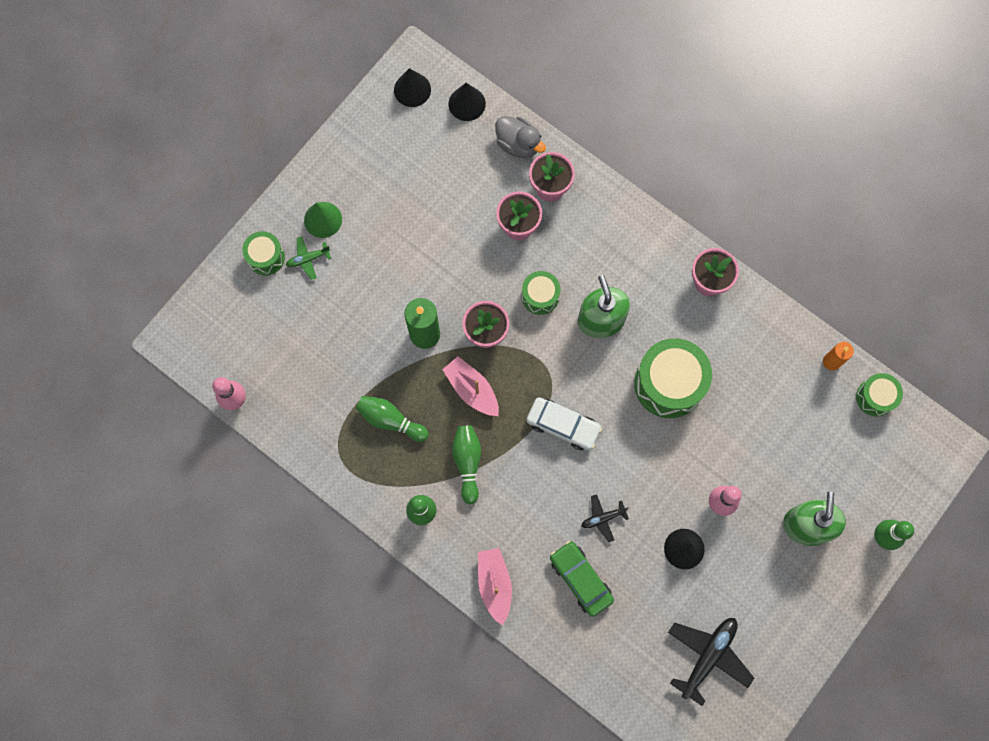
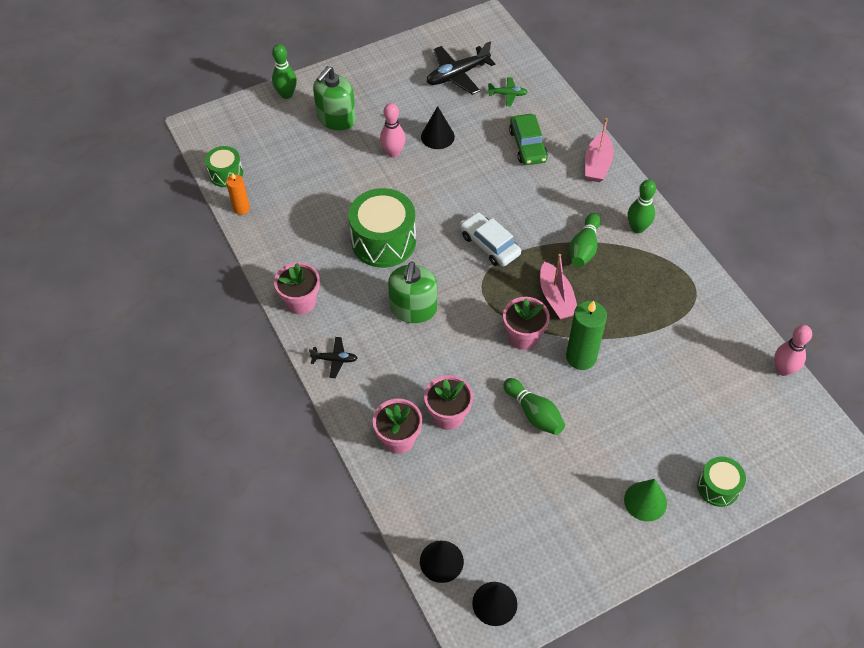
camera: 155 degrees left, 20 degrees down
green plane [286,236,331,280] -> green plane moved to [488,77,528,106]
green bowling pin [356,396,429,442] -> green bowling pin moved to [503,378,565,435]
grey duck [495,116,546,158] -> none
green drum [522,271,561,315] -> none
black plane [581,494,629,542] -> black plane moved to [309,337,357,378]

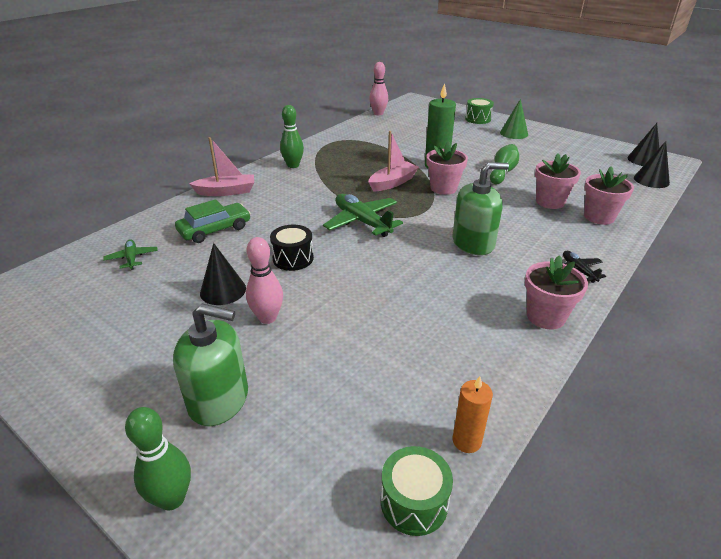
camera: 115 degrees left, 20 degrees down
green drum [348,188,416,268] -> none
black plane [427,42,495,95] -> none
white car [460,212,521,266] -> green plane [323,194,403,237]
green bowling pin [569,213,601,267] -> none
none -> black drum [270,225,314,271]

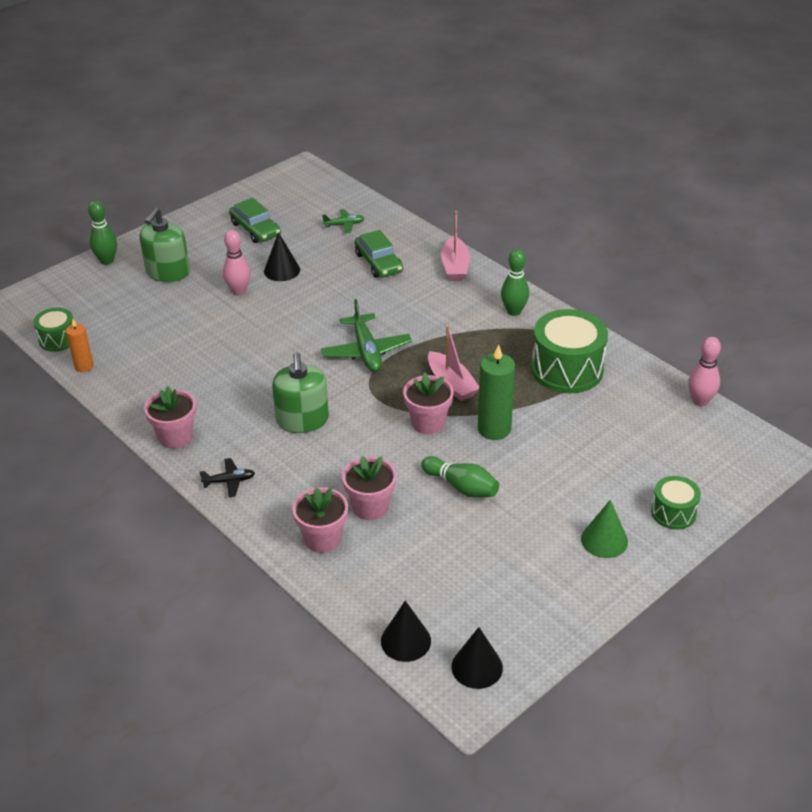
camera: 100 degrees right, 5 degrees up
black drum [270,225,314,271] -> none
green plane [323,194,403,237] -> green plane turned 105 degrees clockwise [321,299,412,372]
none -> green car [229,198,281,243]
none -> green drum [531,309,608,393]

